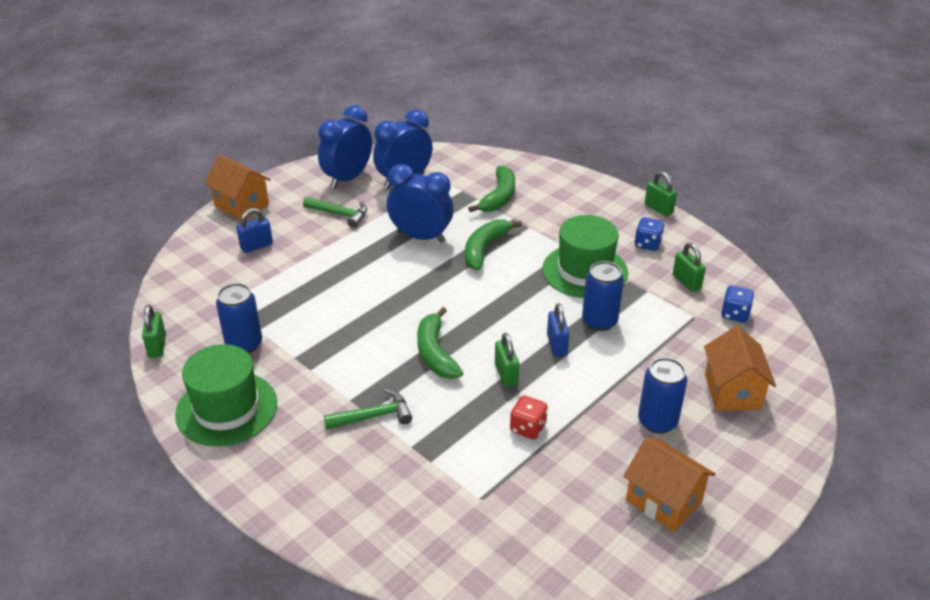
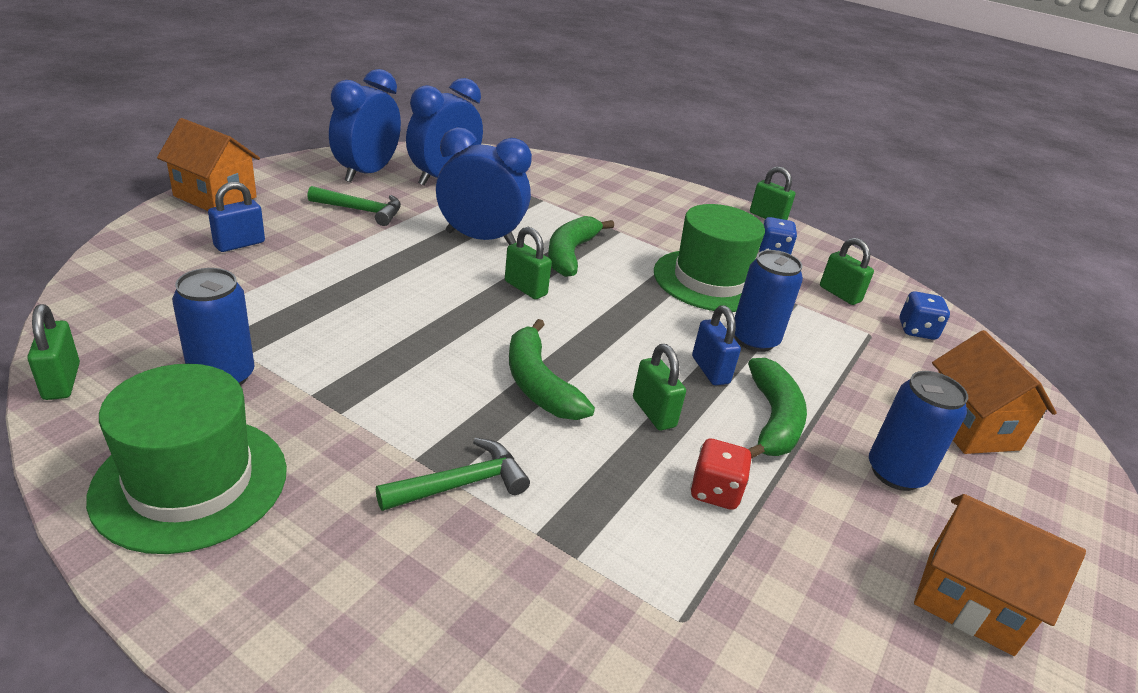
camera: 15 degrees left, 5 degrees down
green banana [468,165,515,212] -> green banana moved to [748,358,807,458]
none -> green padlock [505,227,552,299]

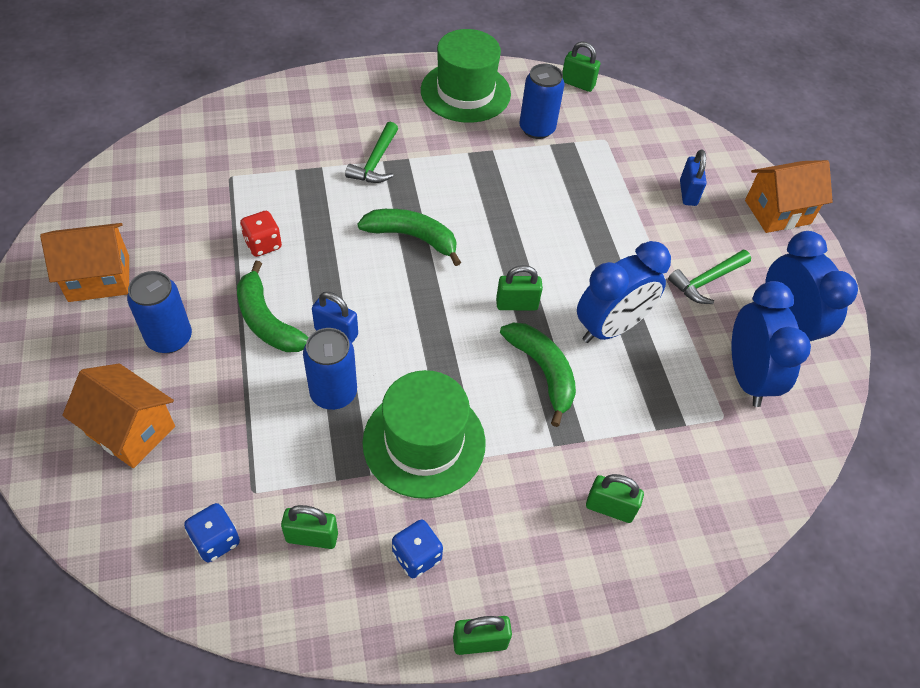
camera: 135 degrees right, 20 degrees up
green padlock [633,344,686,430] -> green padlock moved to [586,474,644,523]

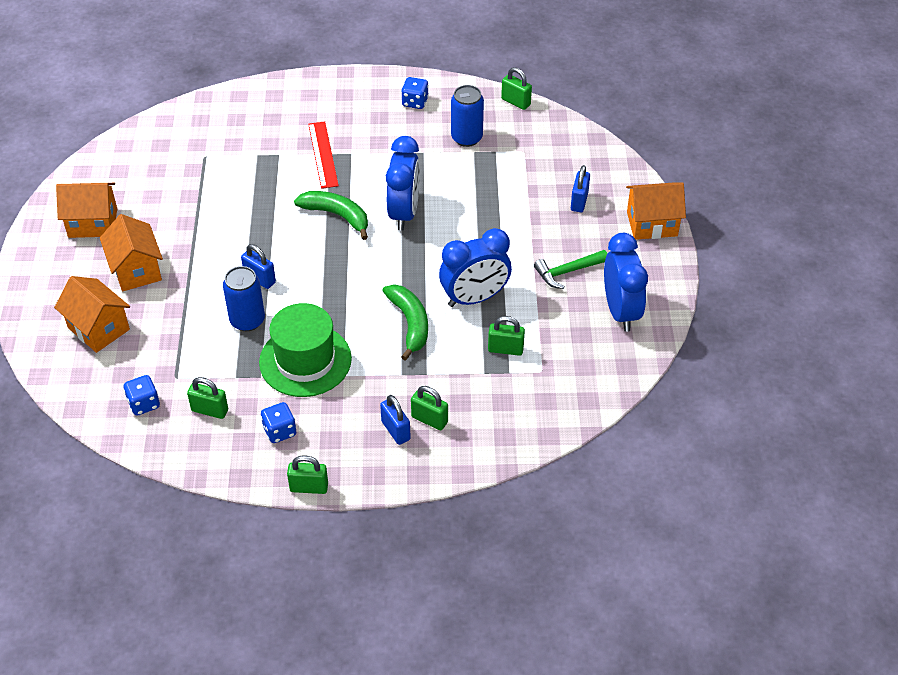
camera: 15 degrees right, 5 degrees down
blue can [127,271,192,353] -> orange house [100,214,163,292]
green banana [237,261,309,352] -> none
red dice [240,211,282,257] -> none
green hammer [345,122,398,183] -> red ruler [308,121,339,189]
green hat [421,29,511,123] -> blue dice [401,77,429,109]
green padlock [496,265,543,311] -> green padlock moved to [488,316,525,356]
blue clock [732,281,811,407] -> blue clock moved to [386,136,420,231]
none -> blue padlock [380,395,411,445]

